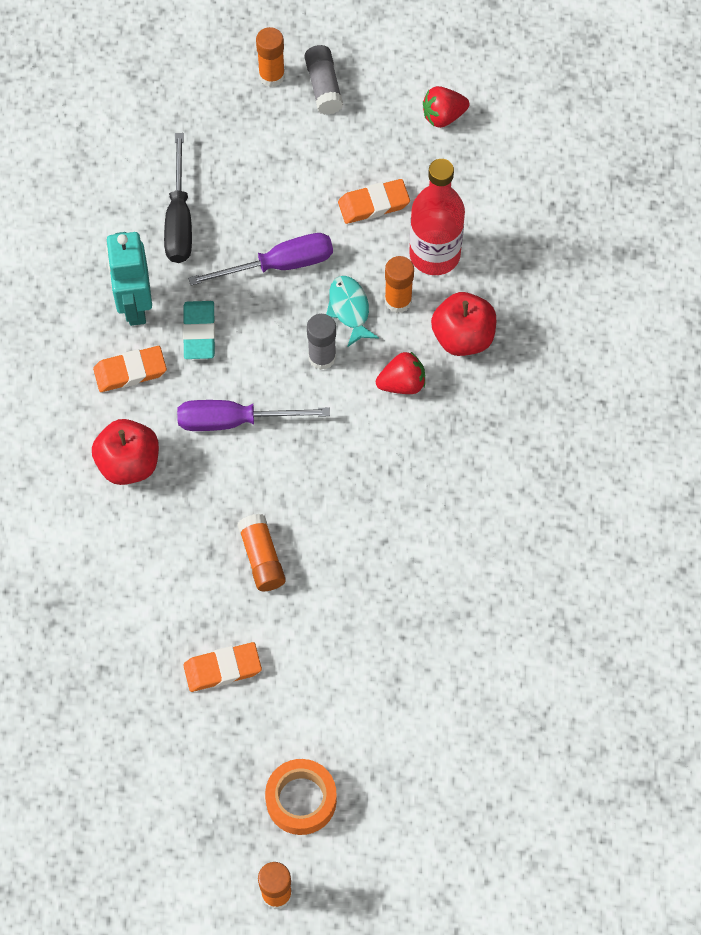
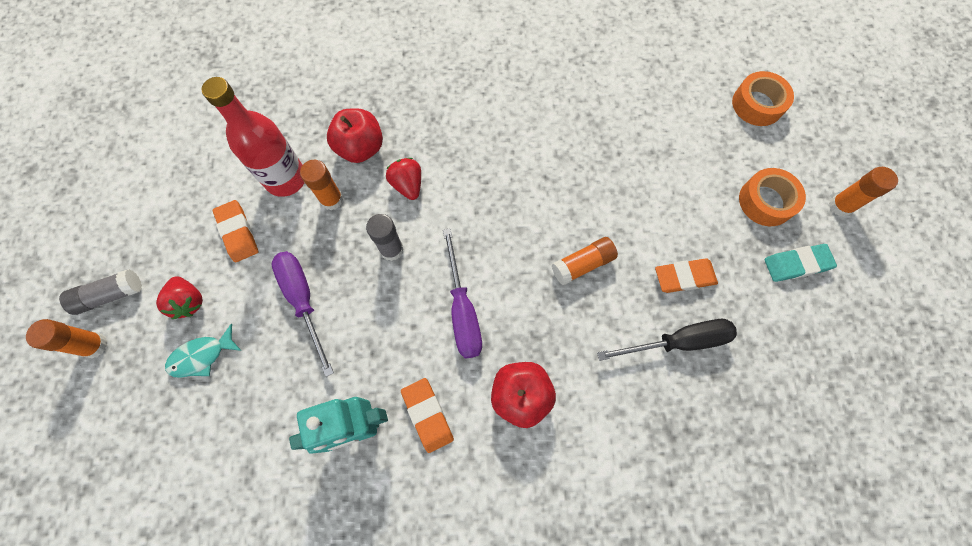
camera: 100 degrees left, 5 degrees up
black screwdriver [164,133,192,263] -> black screwdriver moved to [597,319,737,361]
turquoise eraser [183,301,215,359] -> turquoise eraser moved to [765,244,837,282]
orange eraser [183,642,262,692] -> orange eraser turned 75 degrees counterclockwise [655,258,718,293]
turquoise fish [326,276,379,347] -> turquoise fish moved to [165,324,242,378]
red strawberry [423,86,469,128] -> red strawberry moved to [156,276,203,319]
none -> orange tape [732,71,794,126]

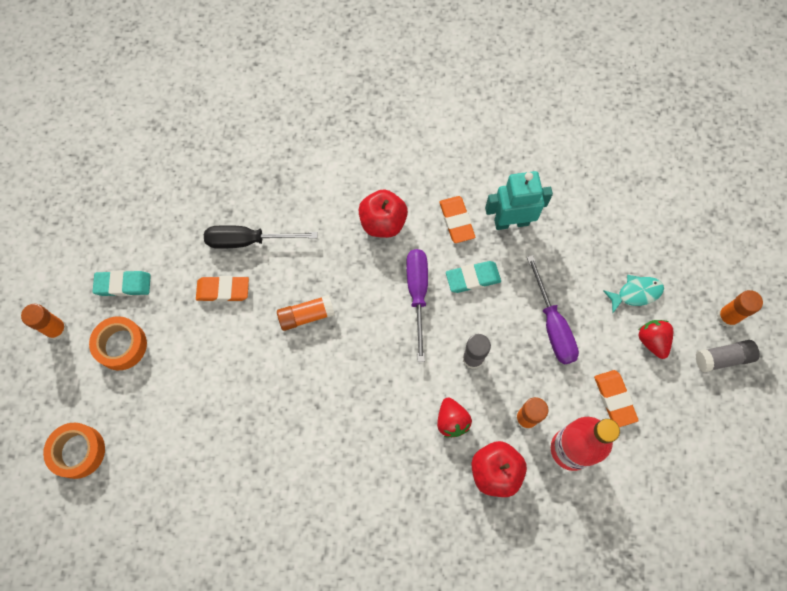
camera: 170 degrees left, 0 degrees up
none -> turquoise eraser [446,261,501,293]

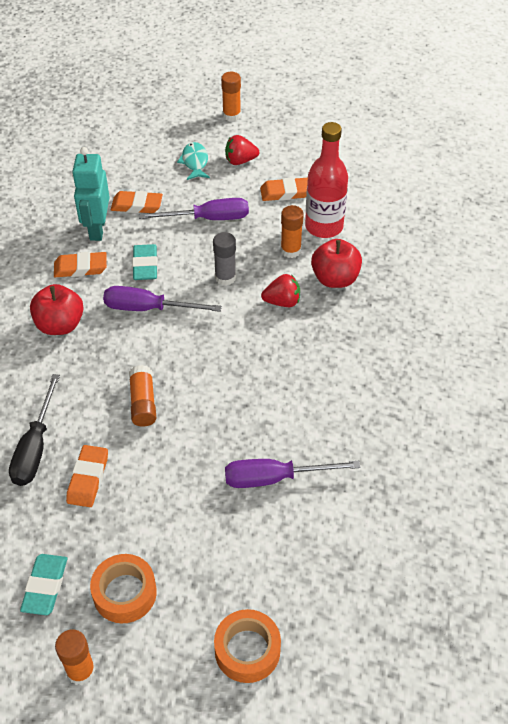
camera: 80 degrees left, 20 degrees down
grey glue stick [696,340,760,372] -> none
none -> orange eraser [111,191,163,213]
none -> purple screwdriver [225,459,361,488]

